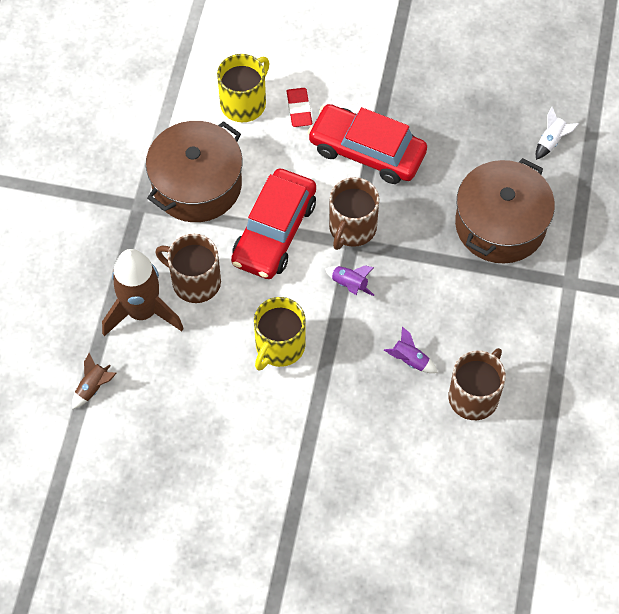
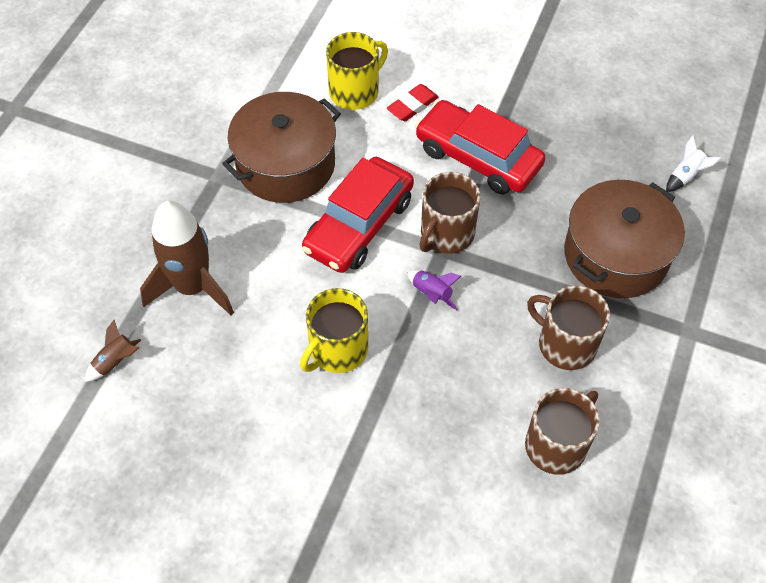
camera: 10 degrees right, 5 degrees down
brown mug [155,234,221,303] -> brown mug moved to [527,285,610,370]
red eraser [287,88,312,127] -> red eraser turned 45 degrees clockwise [387,84,438,121]
purple rocket [384,327,438,373] -> none

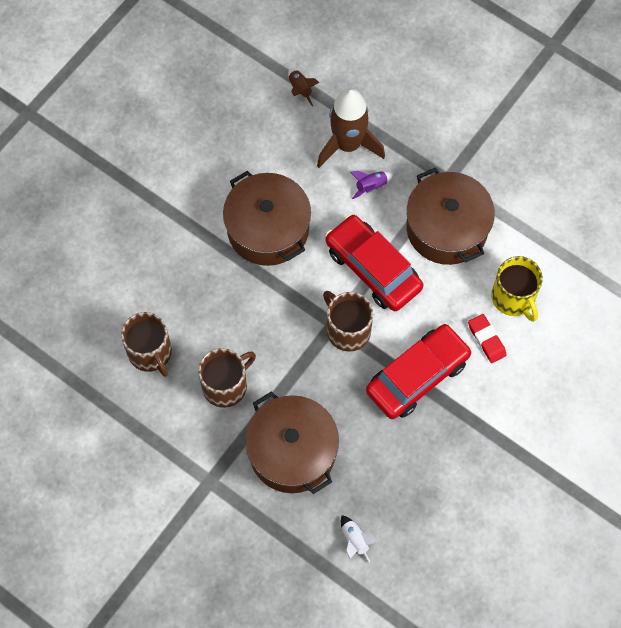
camera: 105 degrees right, 10 degrees up
yellow mug [300,288,368,373] -> brown pot [223,171,311,266]
purple rocket [407,270,461,310] -> purple rocket moved to [350,170,393,199]

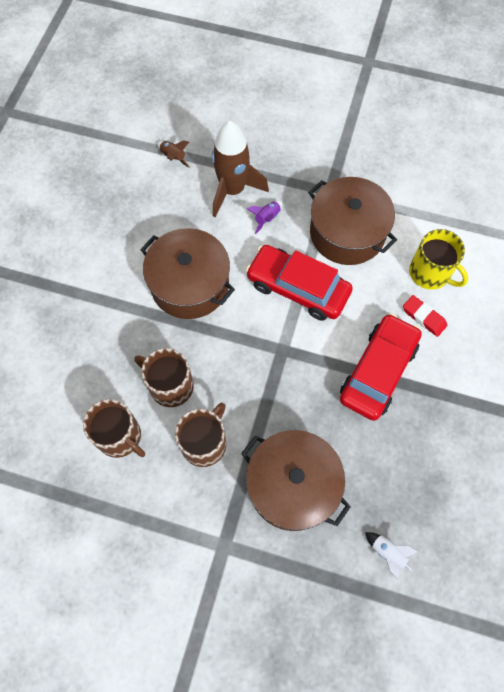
camera: 20 degrees left, 0 degrees up
brown mug [323,291,373,352] -> brown mug moved to [134,348,194,407]

